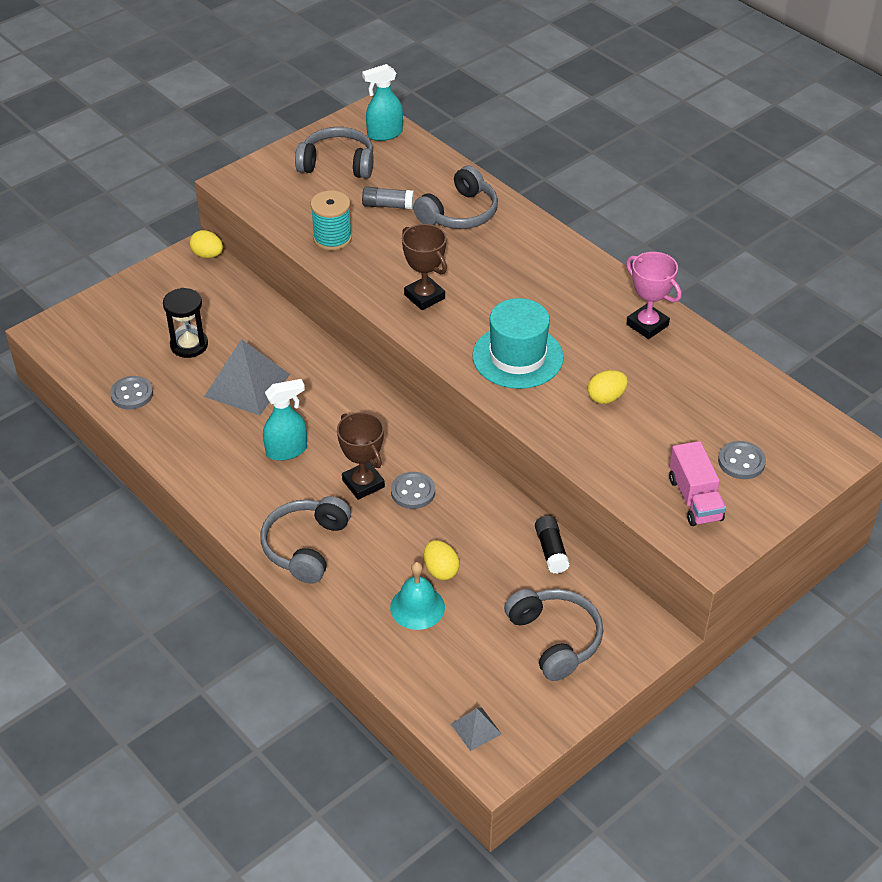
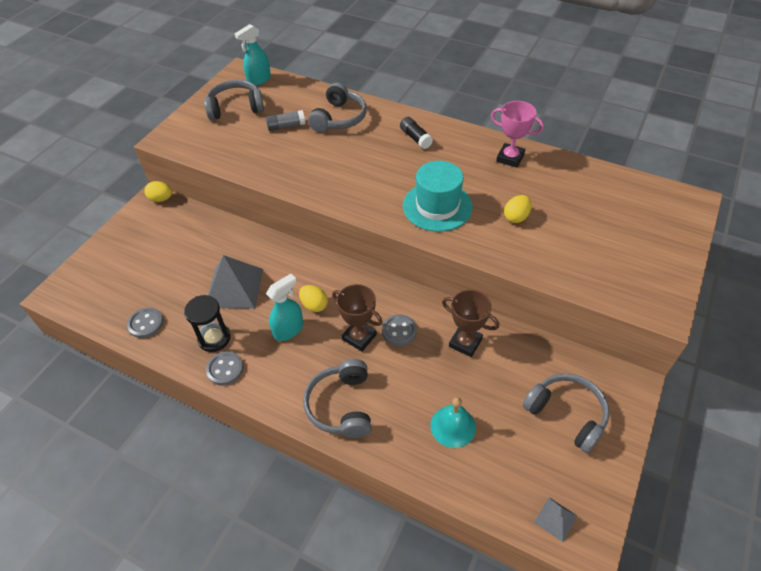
camera: 20 degrees left, 5 degrees up
black hourglass [163,288,208,358] -> black hourglass moved to [184,295,230,352]
turquoise spool [310,190,352,250] -> none
brown trophy [402,224,447,310] -> brown trophy moved to [442,290,499,357]
yellow egg [424,540,459,580] -> yellow egg moved to [299,285,328,312]
black glue stick [535,516,570,574] -> black glue stick moved to [400,117,433,149]
pink truck [669,441,726,526] -> none
grey button [718,441,766,479] -> grey button moved to [206,351,244,385]

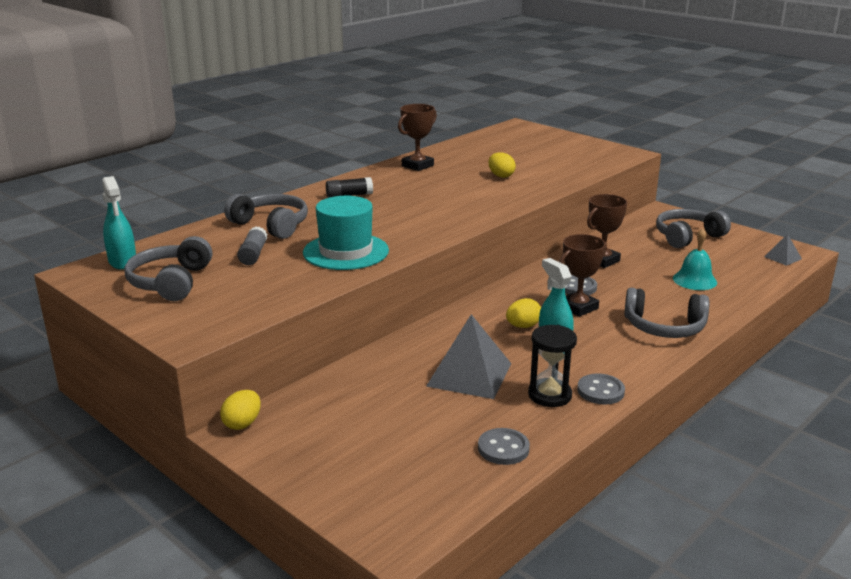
camera: 75 degrees left, 25 degrees down
turquoise hat [403,161,473,232] -> turquoise hat moved to [303,196,389,270]
pink trophy [491,101,544,168] -> brown trophy [398,104,437,171]

